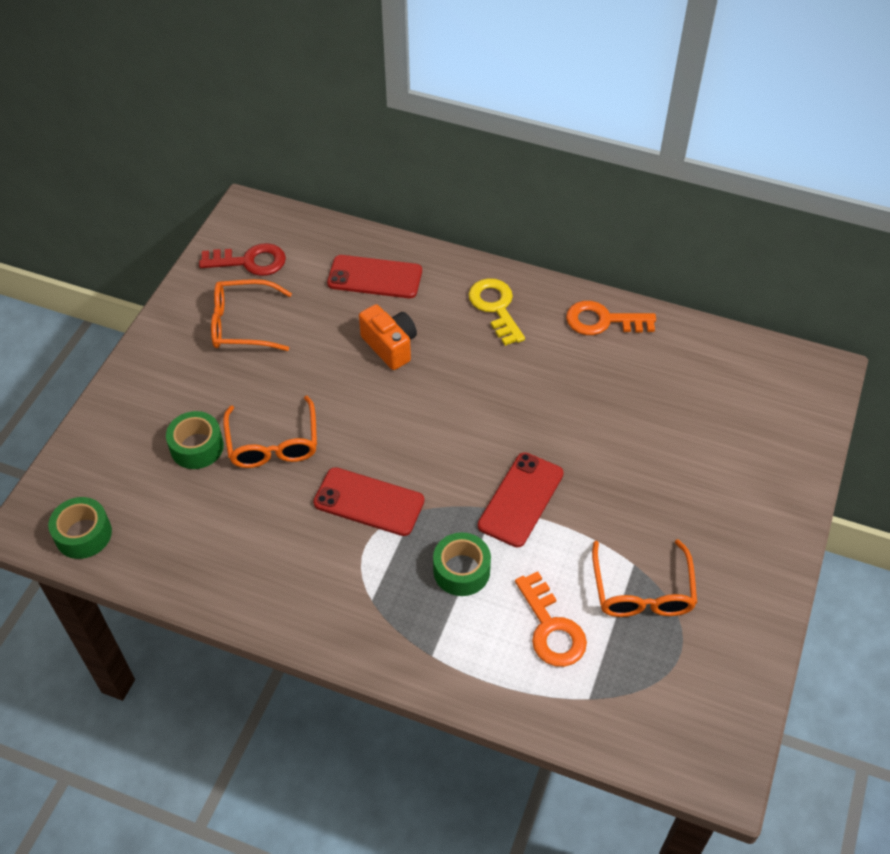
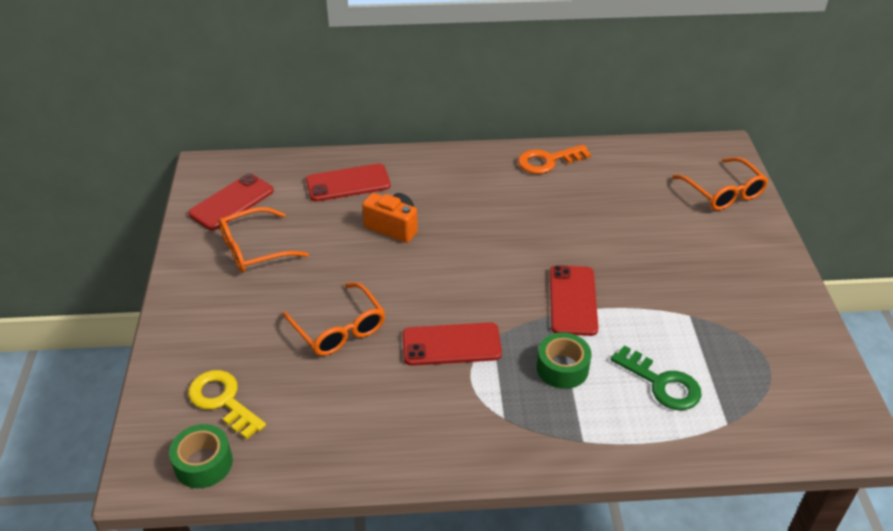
camera: 25 degrees left, 10 degrees down
green tape [166,411,224,469] -> none
red key [199,243,286,276] -> red phone [188,174,274,230]
yellow key [468,278,525,346] -> yellow key moved to [188,370,266,440]
orange key [515,571,587,667] -> green key [611,345,701,410]
orange glasses [592,539,697,617] -> orange glasses moved to [672,157,769,211]

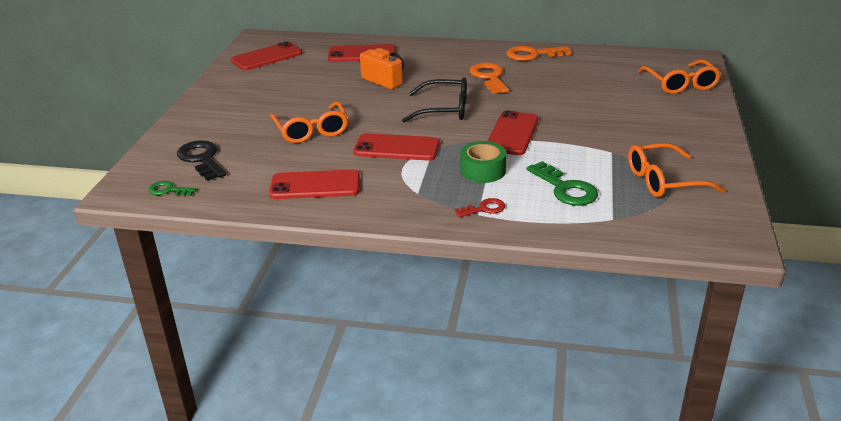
camera: 15 degrees right, 10 degrees down
green tape [169,424,233,488] -> green key [148,181,197,196]
yellow key [188,370,266,440] -> black key [177,140,226,181]
orange glasses [219,207,309,272] -> orange glasses moved to [628,143,725,198]
none -> red phone [269,170,360,199]
none -> black glasses [402,77,467,123]
none -> red key [455,198,505,217]
none -> orange key [470,62,509,94]

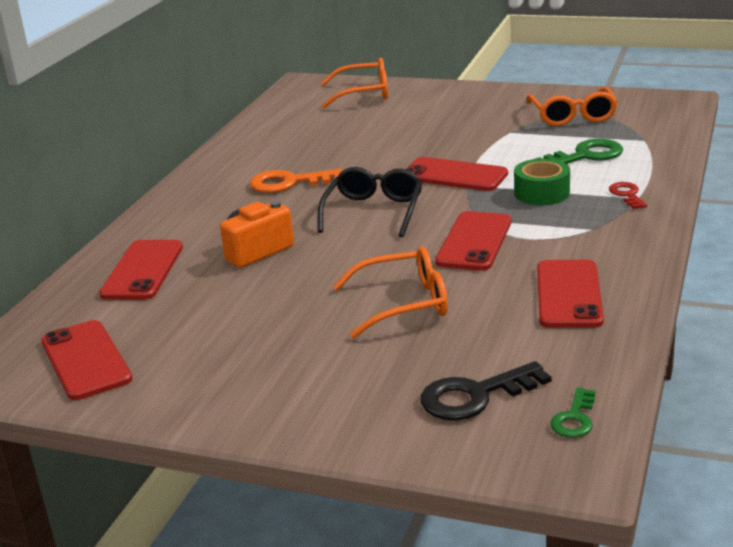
camera: 80 degrees left, 5 degrees down
orange key [506,46,571,61] -> none

